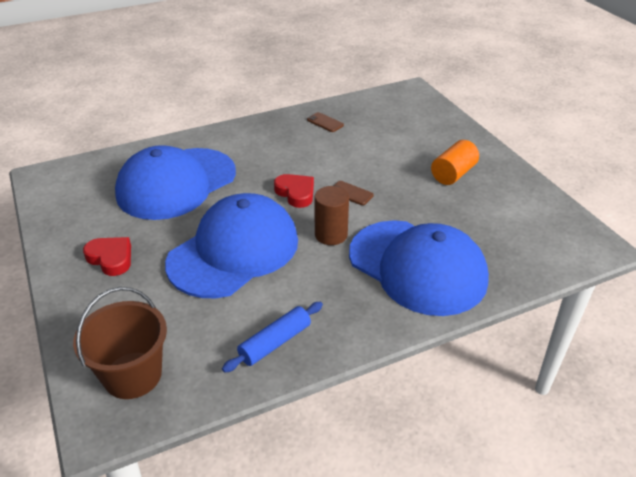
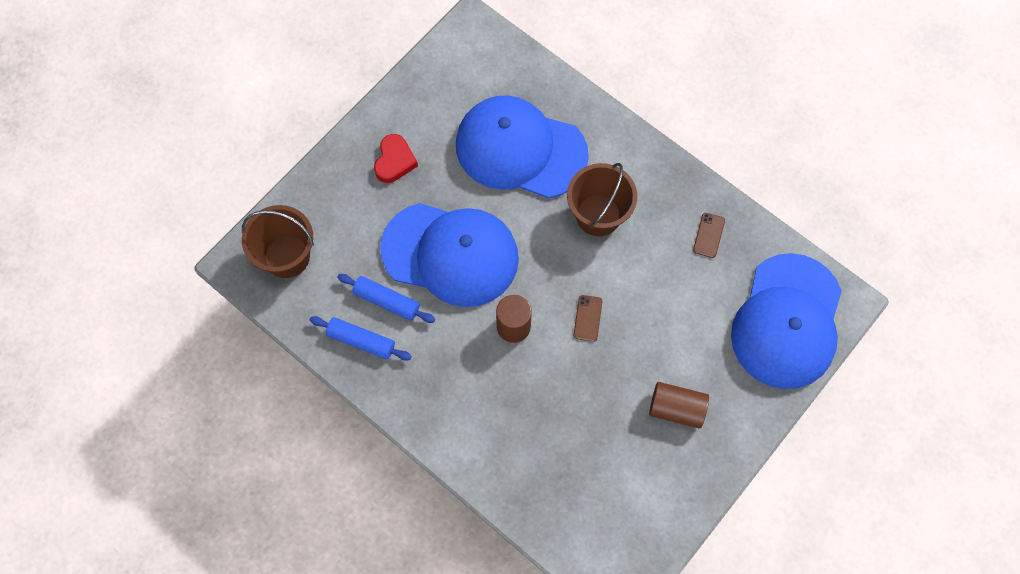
camera: 65 degrees right, 30 degrees up
red heart [274,174,314,208] -> none
blue cap [349,220,489,316] -> blue cap moved to [731,253,842,389]
orange cylinder [431,140,479,185] -> brown cylinder [649,382,709,429]
none -> blue rolling pin [337,274,435,323]
none -> brown bucket [567,163,637,236]

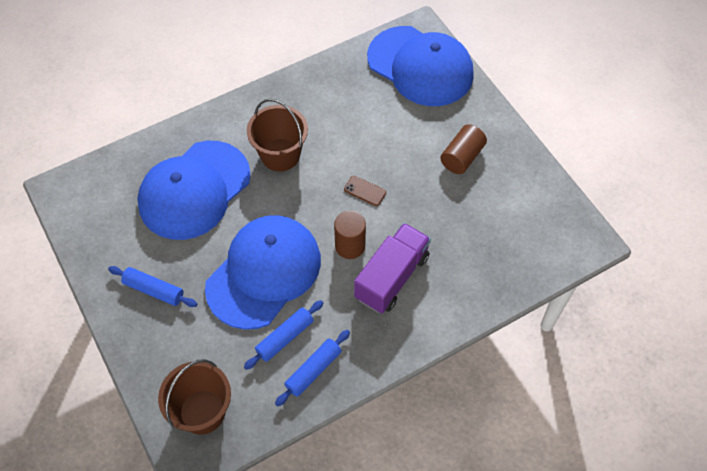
camera: 70 degrees left, 10 degrees down
red heart [374,134,418,183] -> blue rolling pin [108,266,197,307]
brown phone [693,213,725,258] -> none
none -> purple truck [354,223,431,313]

